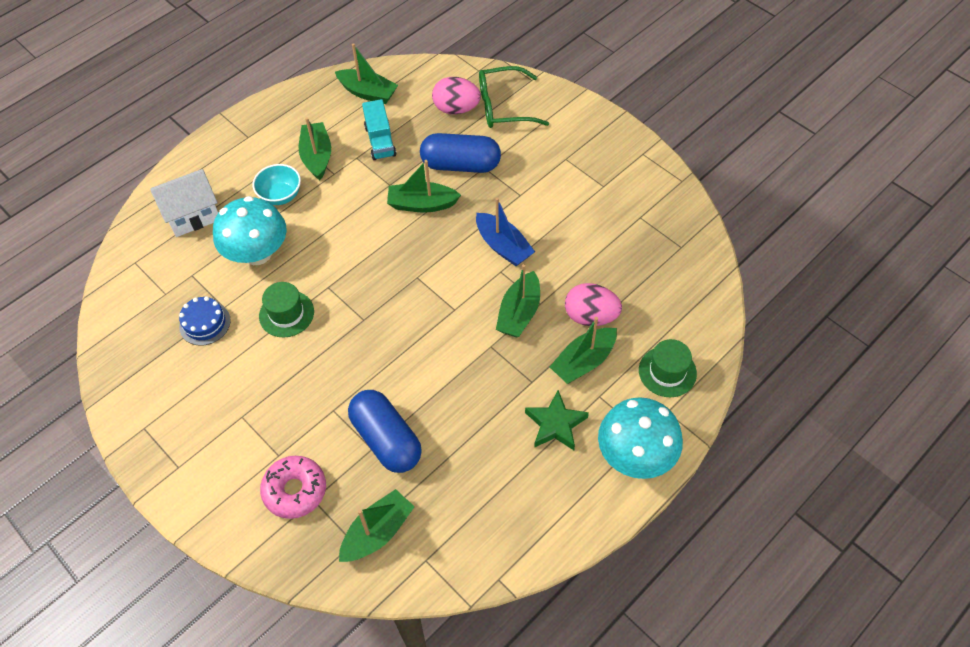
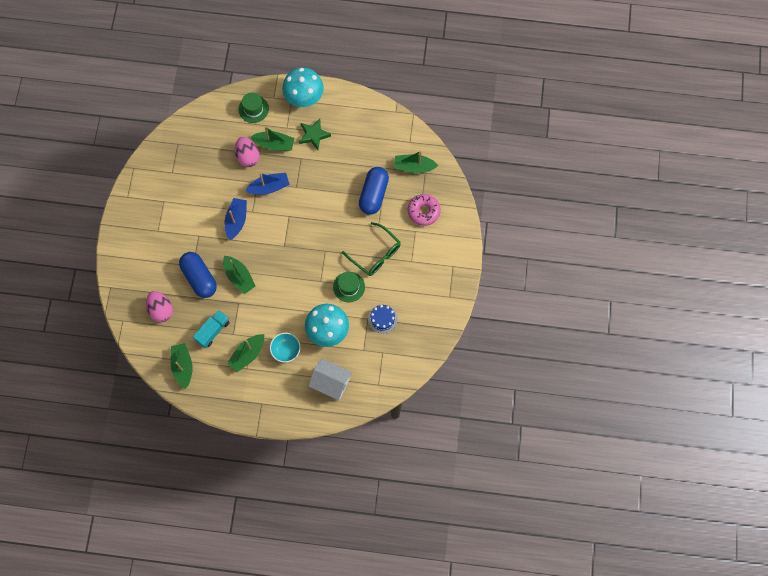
camera: 130 degrees left, 15 degrees up
green glasses [479,66,549,128] -> green glasses moved to [342,222,401,276]
green boat [496,264,540,337] -> blue boat [245,173,290,195]

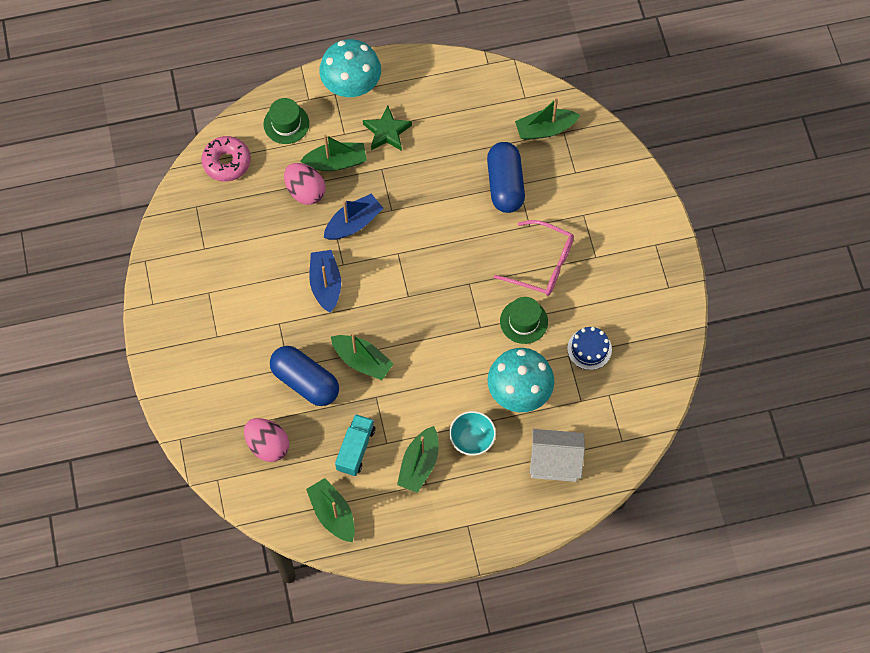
camera: 20 degrees left, 5 degrees down
green glasses [342,222,401,276] -> pink glasses [494,220,574,296]
pink donut [408,194,441,226] -> pink donut moved to [201,136,251,182]

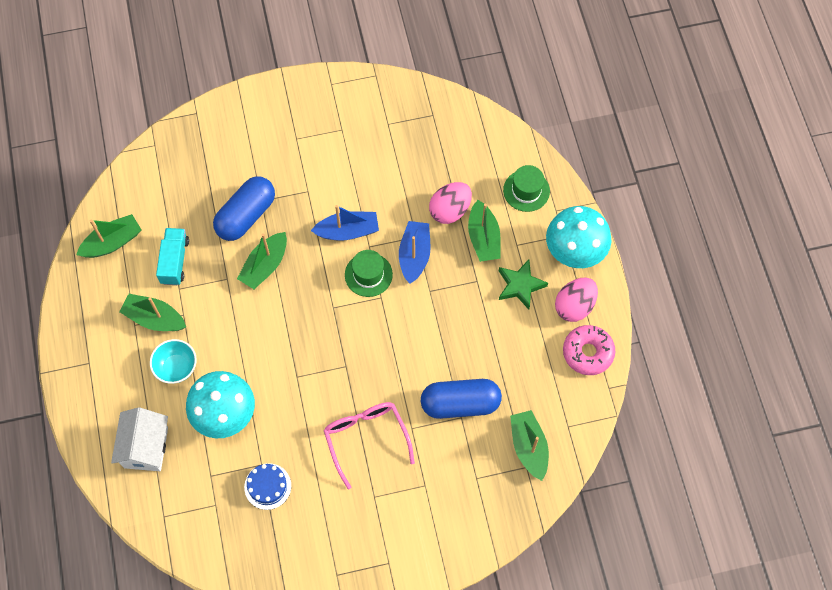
camera: 90 degrees right, 0 degrees up
pink donut [201,136,251,182] -> pink donut moved to [563,325,615,375]
pink egg [244,418,289,462] -> pink egg moved to [555,278,598,322]
blue boat [324,194,383,240] -> blue boat turned 135 degrees counterclockwise [399,221,431,284]
turquoise truck [335,414,375,476] -> turquoise truck turned 105 degrees counterclockwise [156,228,189,285]
pink glasses [494,220,574,296] -> pink glasses turned 135 degrees clockwise [324,402,415,489]
green hat [500,297,548,344] -> green hat moved to [345,250,393,297]

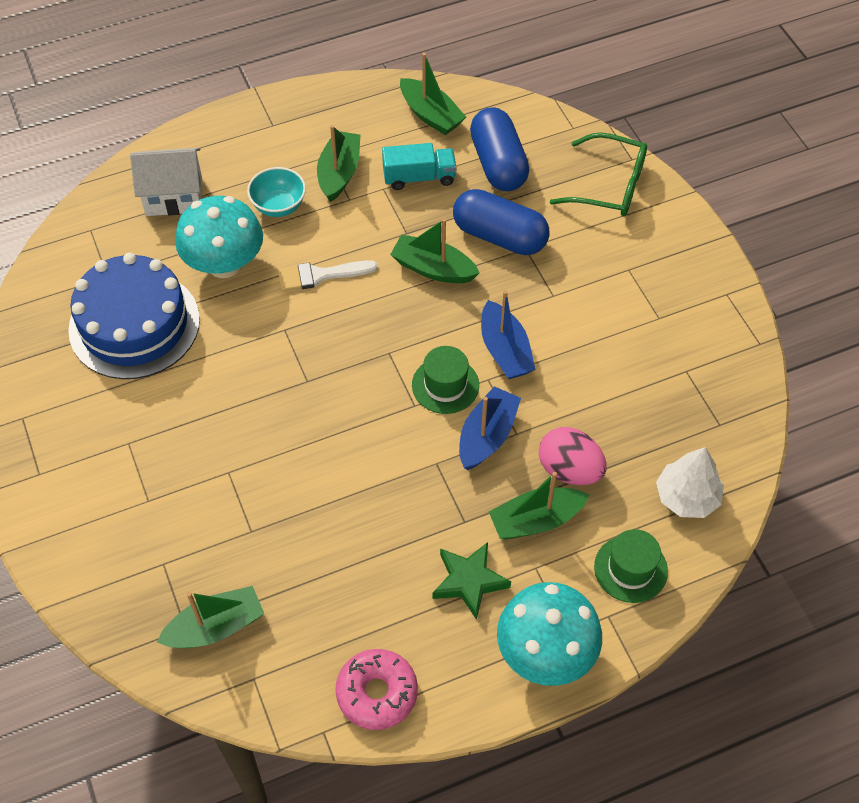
camera: 80 degrees right, 10 degrees down
blue cake [244,463,291,510] -> blue cake [68,253,200,379], size x2.16
pink glasses [324,402,415,489] -> none
blue boat [399,221,431,284] -> blue boat turned 60 degrees counterclockwise [459,386,521,470]
blue capsule [421,379,502,419] -> blue capsule moved to [470,107,529,191]
pink egg [555,278,598,322] -> none
none -> white brush [278,260,378,291]
none -> green glasses [550,132,647,216]
none -> white tree [656,447,724,518]

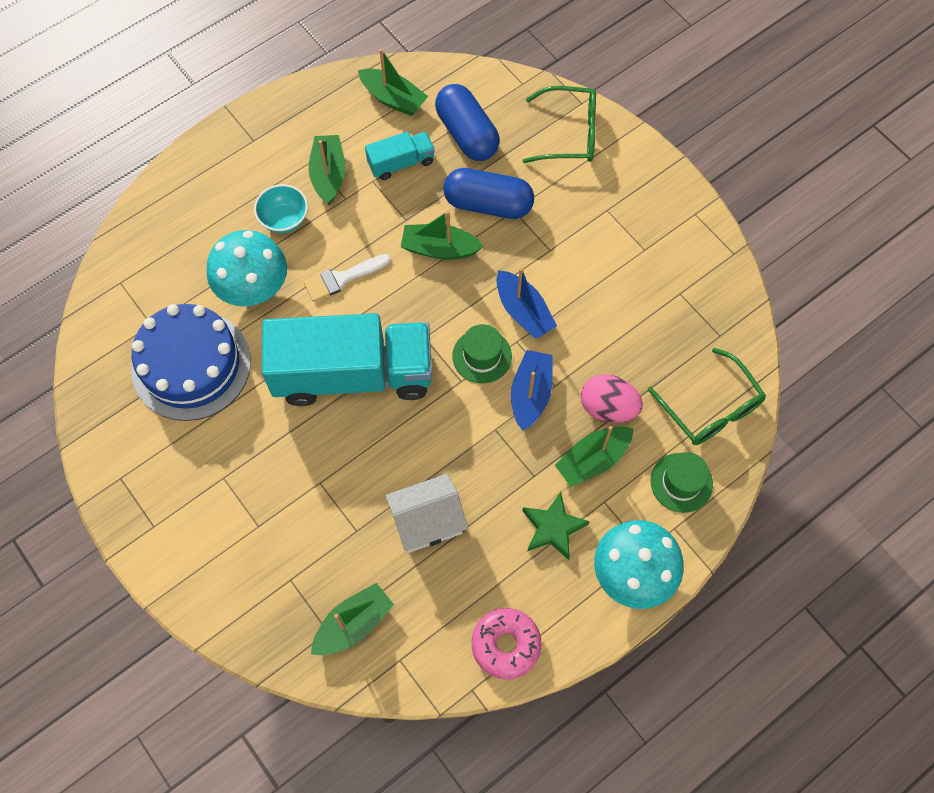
camera: 15 degrees left, 10 degrees up
white house [130,148,202,216] -> white house moved to [385,474,468,553]
white tree [656,447,724,518] -> green glasses [648,348,766,445]
none -> turquoise truck [262,313,432,406]

